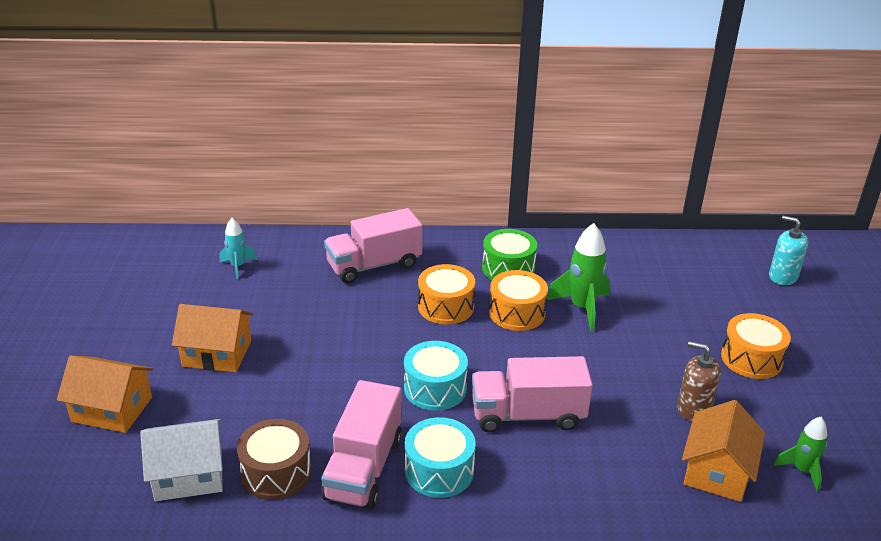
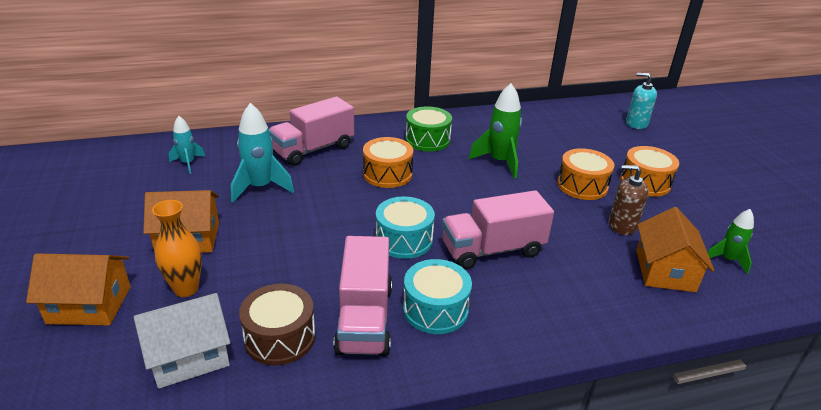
camera: 15 degrees left, 0 degrees up
orange drum [489,270,548,331] -> orange drum moved to [557,148,615,200]
none -> orange vase [152,200,202,297]
none -> turquoise rocket [231,103,294,202]

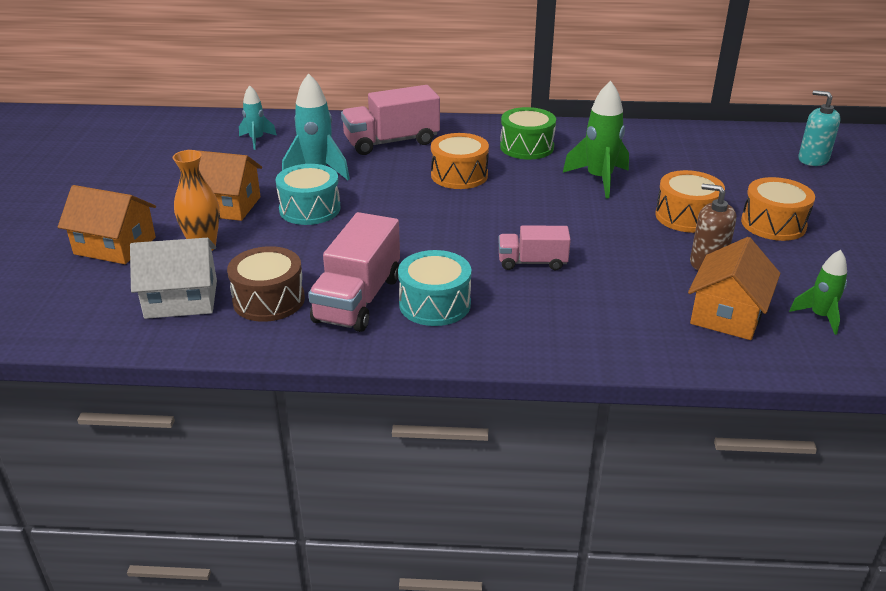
camera: 20 degrees right, 0 degrees up
turquoise drum [376,196,435,259] -> turquoise drum moved to [276,164,341,225]
pink truck [442,190,554,269] -> pink truck [498,225,571,270], size x0.59

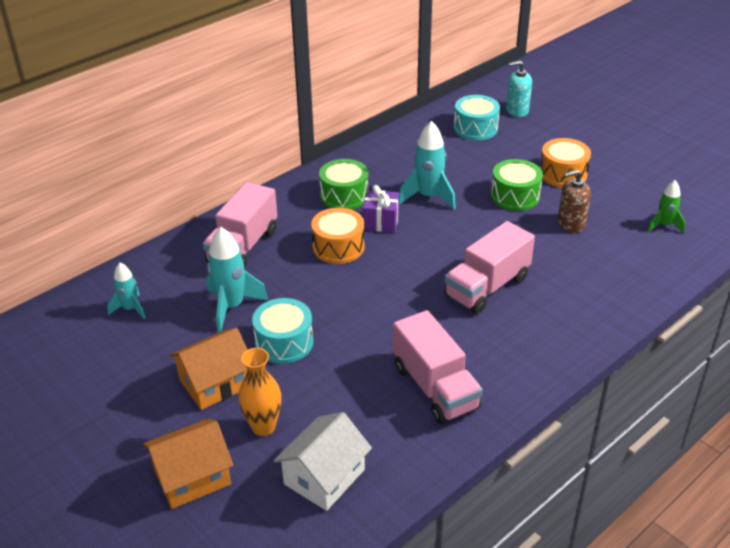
camera: 45 degrees left, 5 degrees up
brown drum [227,246,305,322] -> none
turquoise drum [398,250,471,326] -> turquoise drum moved to [454,95,500,140]
pink truck [498,225,571,270] -> pink truck [444,221,535,314], size x1.68
green rocket [563,81,629,198] -> turquoise rocket [399,121,456,210]
orange drum [655,170,725,233] -> green drum [491,159,543,211]
orange house [688,237,780,340] -> none
none -> purple gift [363,185,399,233]

